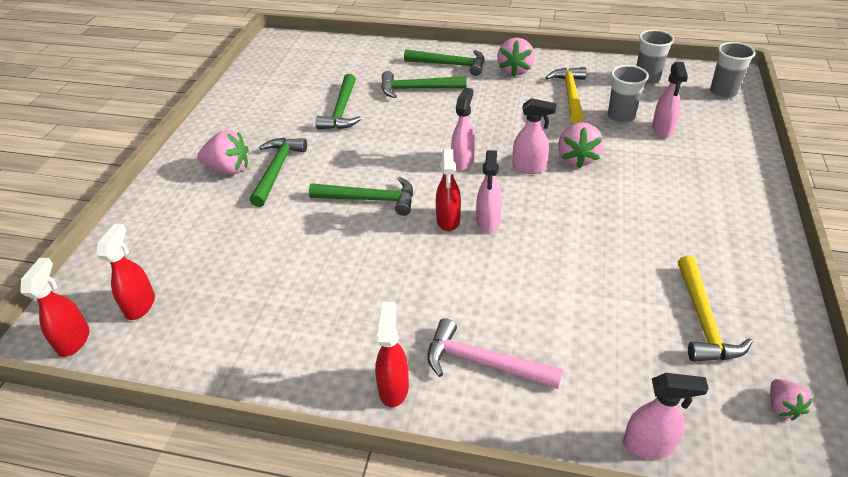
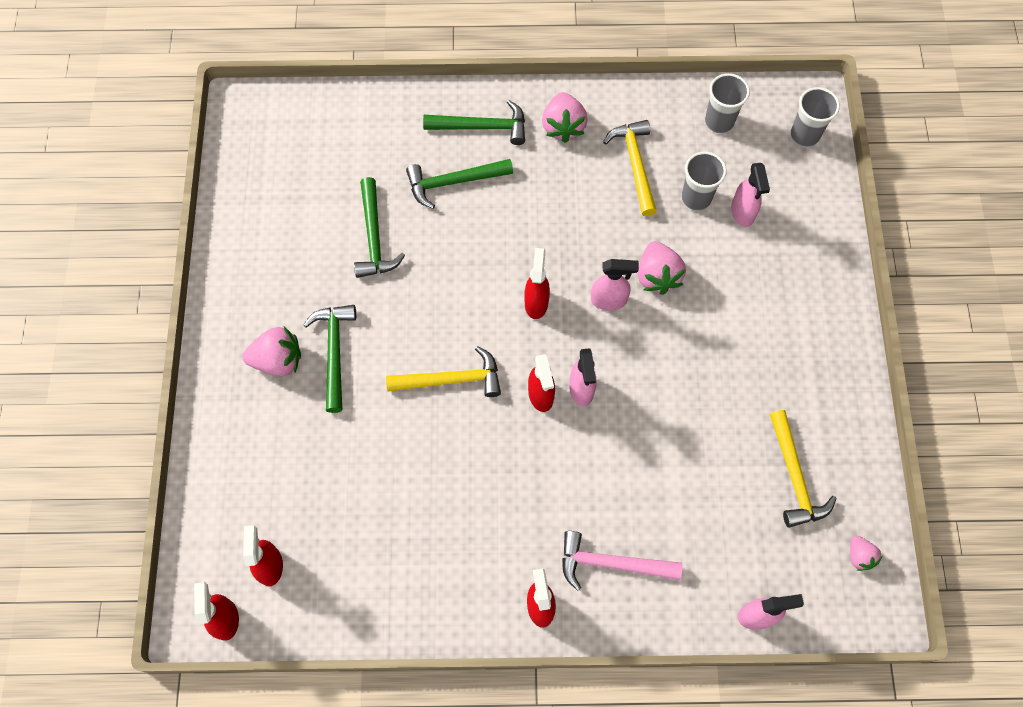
camera: 15 degrees left, 25 degrees up
green hammer [309,177,413,216] -> yellow hammer [386,346,501,397]
pink spray bottle [451,88,475,171] -> red spray bottle [524,248,550,319]

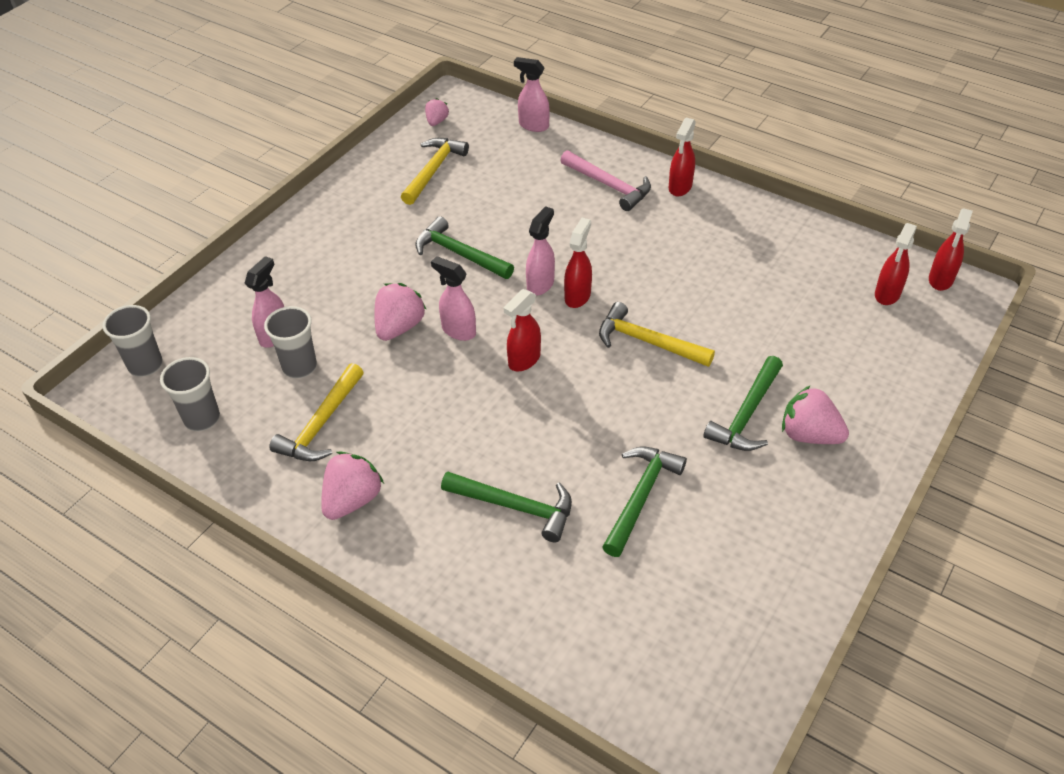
camera: 145 degrees left, 20 degrees down
green hammer [423,100,525,145] -> green hammer moved to [415,216,514,279]

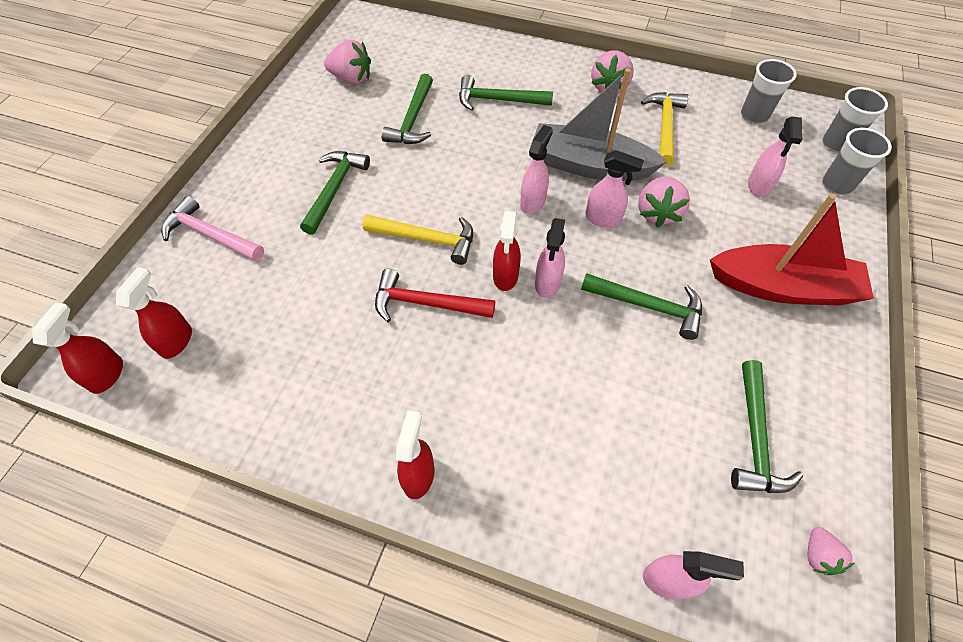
camera: 165 degrees right, 10 degrees up
grey cup [264,306,317,378] -> grey cup moved to [822,128,892,195]
yellow hammer [401,138,469,205] -> green hammer [731,360,803,493]
red spray bottle [504,289,541,371] -> pink spray bottle [520,125,553,214]
pink hammer [560,150,651,211] -> pink hammer moved to [161,196,264,261]
pink strawberry [782,385,849,444] -> pink strawberry moved to [324,39,371,84]
none -> red hammer [375,269,495,322]
none -> grey boat [533,68,668,181]
none -> red boat [710,194,874,306]

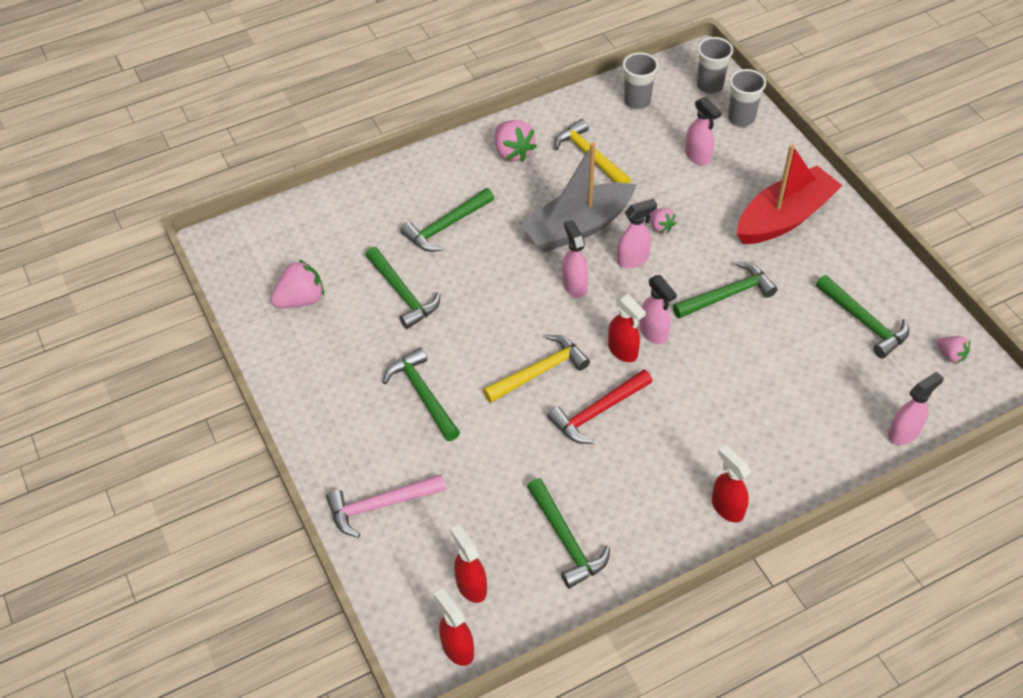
camera: 45 degrees left, 5 degrees down
pink strawberry [638,176,690,228] -> pink strawberry [650,208,676,233], size x0.58
none -> green hammer [527,478,610,588]

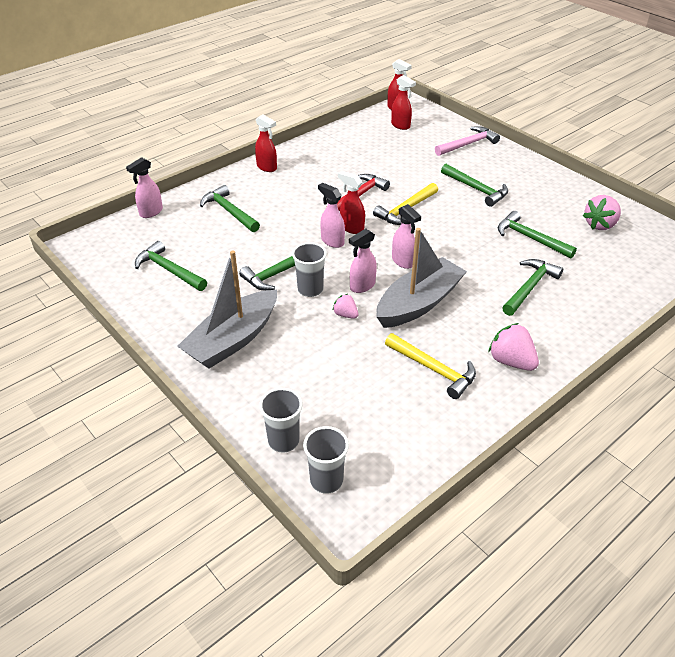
camera: 165 degrees right, 10 degrees down
green hammer [527,478,610,588] -> green hammer moved to [200,185,260,232]
grey cup [623,52,659,110] -> grey cup moved to [292,242,327,297]
pink spray bottle [685,97,722,165] -> none
red boat [737,144,843,244] -> grey boat [177,250,277,369]
pink strawberry [937,336,970,364] -> none

